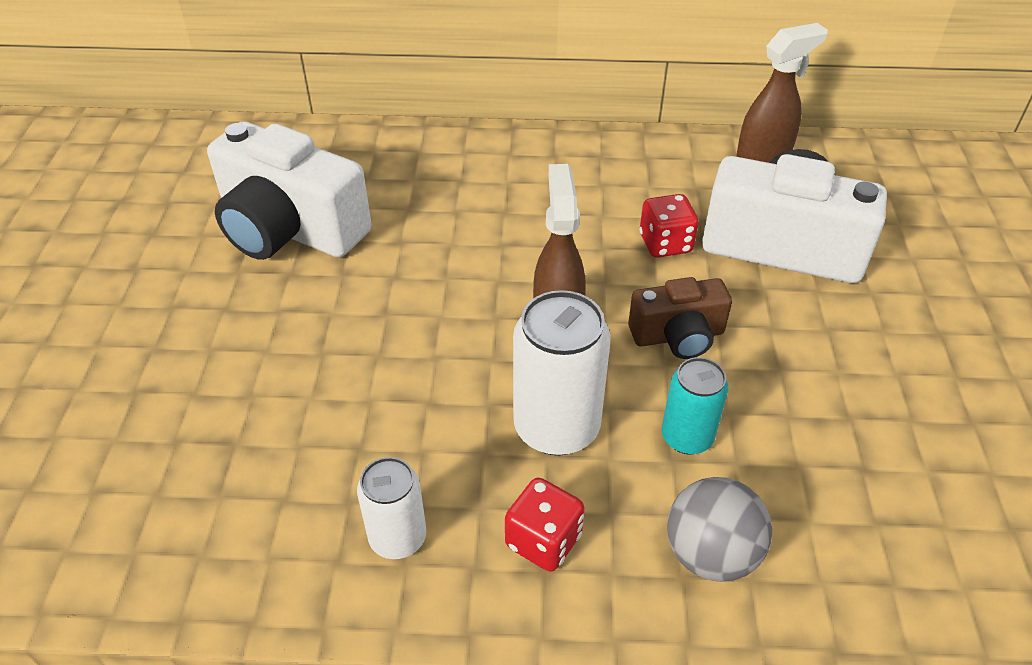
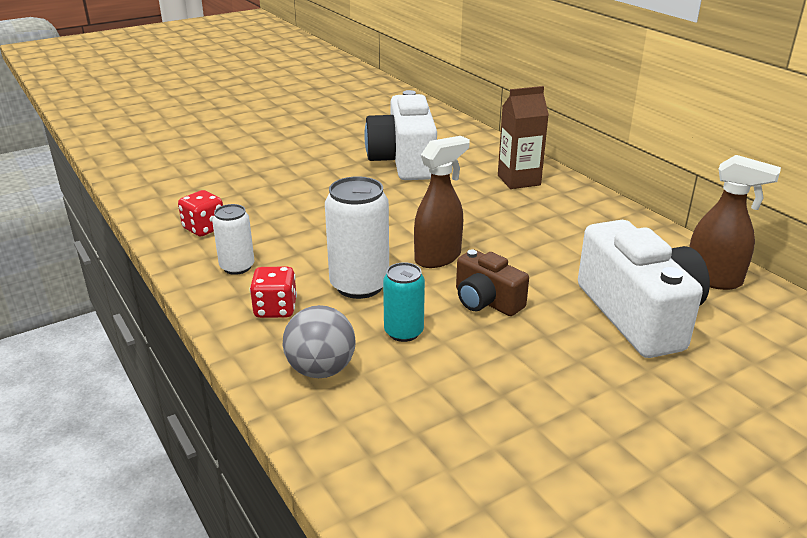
camera: 55 degrees right, 15 degrees down
red dice [639,194,699,257] -> red dice moved to [178,190,223,237]
none -> brown carton [498,86,549,189]

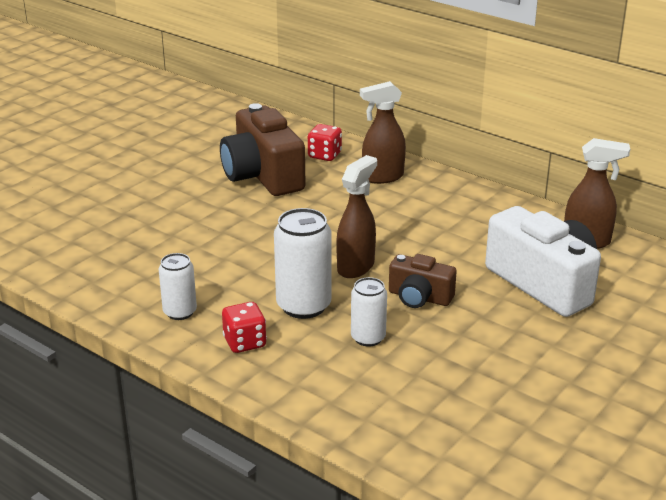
camera: 20 degrees left, 0 degrees up
red dice [178,190,223,237] -> red dice moved to [308,124,342,161]
grey ball [283,305,356,378] -> none
white camera [364,90,437,180] -> brown camera [220,103,306,196]
turquoise can [383,262,425,342] -> white can [351,277,387,347]
brown carton [498,86,549,189] -> brown spray bottle [360,81,406,184]

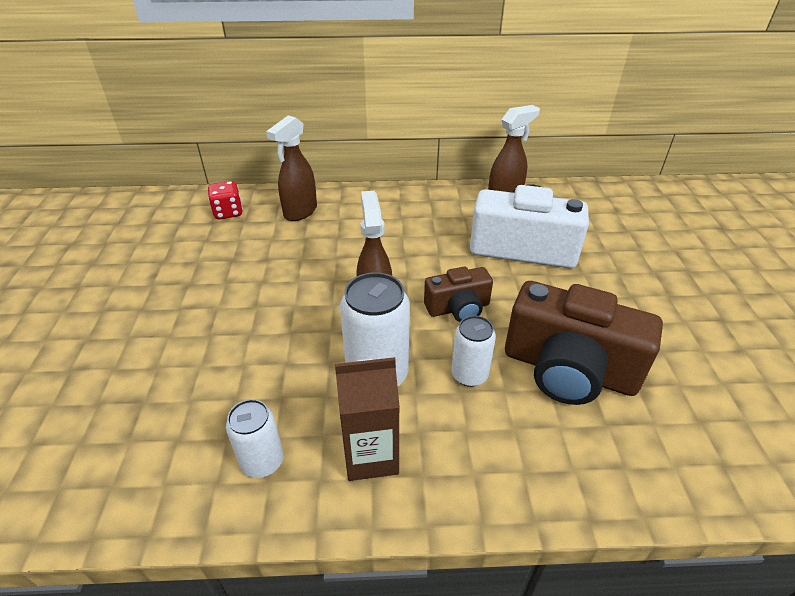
camera: 40 degrees left, 10 degrees up
brown camera [220,103,306,196] -> brown camera moved to [505,281,663,405]
red dice [222,302,267,353] -> brown carton [335,357,400,481]

